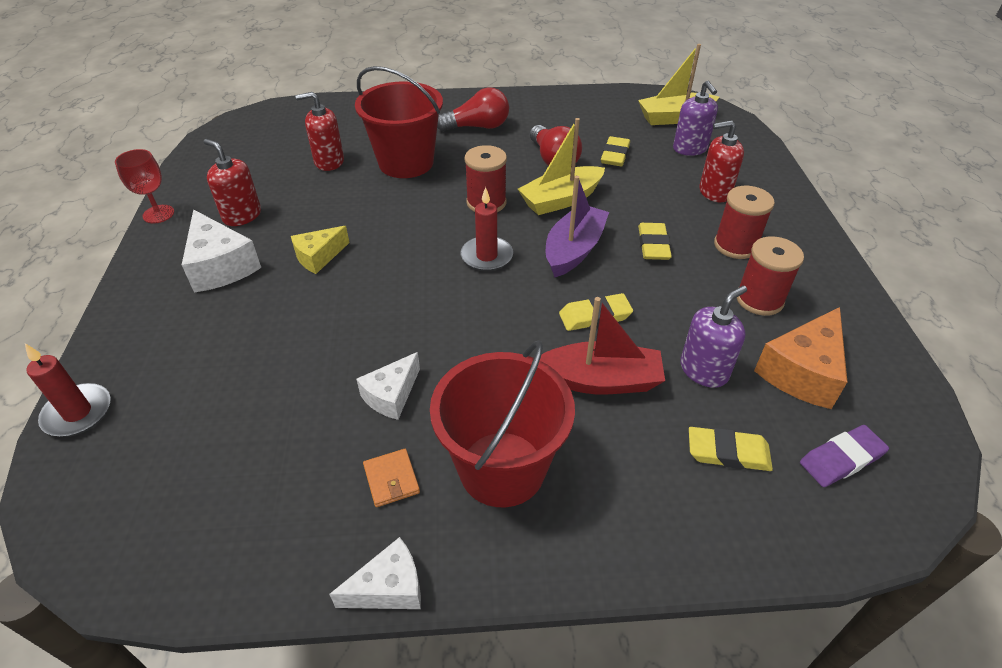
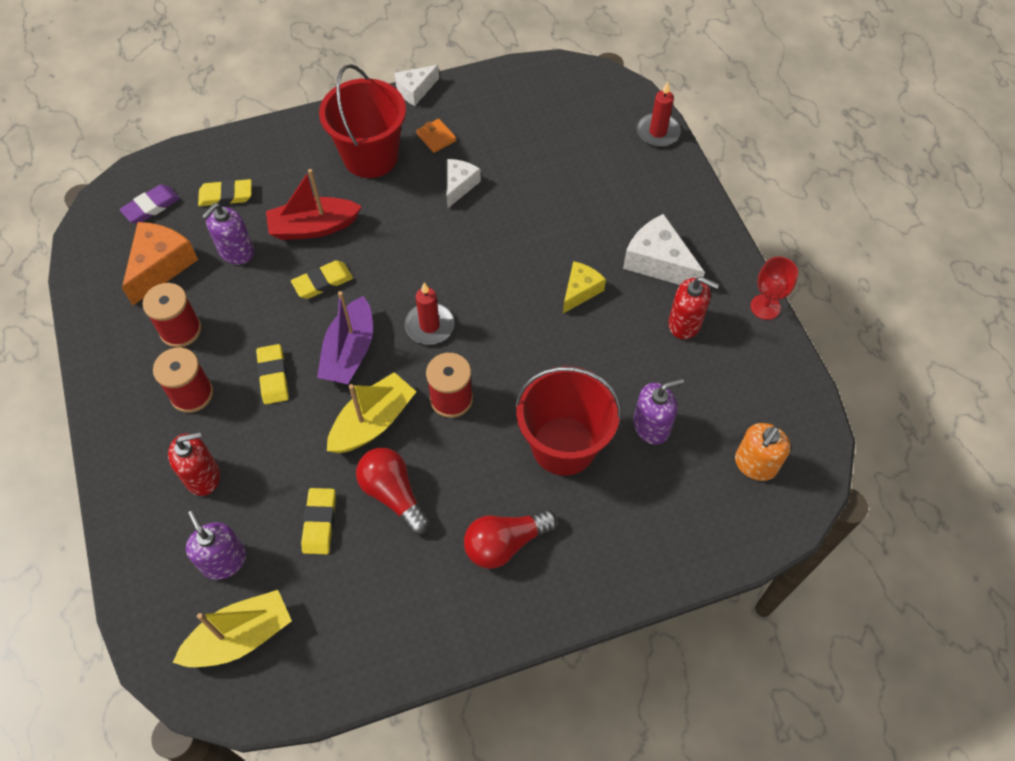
camera: 165 degrees right, 15 degrees up
red soap dispenser [295,92,344,171] -> purple soap dispenser [633,378,684,445]
none -> orange soap dispenser [735,423,791,481]

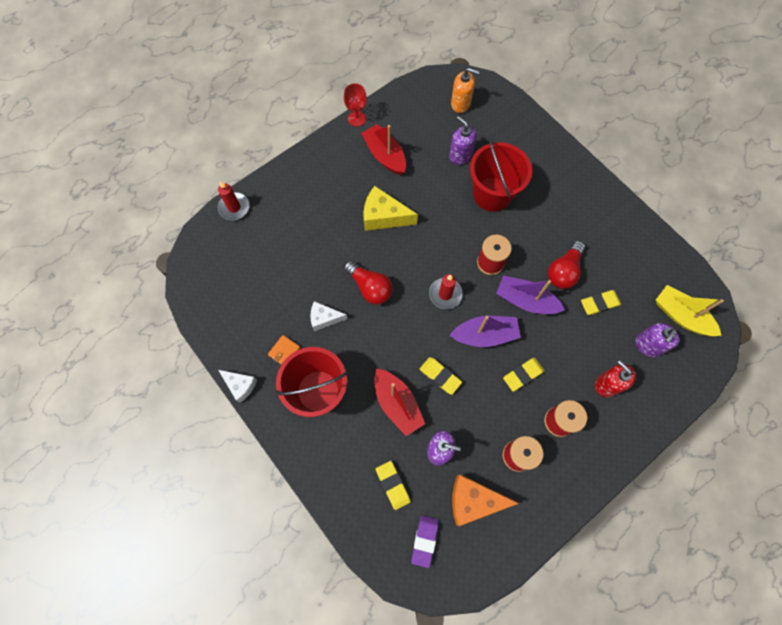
camera: 110 degrees left, 10 degrees up
purple eraser [120,184,180,223] -> purple eraser turned 75 degrees clockwise [411,515,439,568]
yellow boat [327,372,416,453] -> purple boat [496,275,565,314]
red light bulb [464,509,557,569] -> red light bulb moved to [344,260,393,304]
yellow cheese [563,261,606,313] -> yellow cheese [363,186,418,231], size x1.58
white cheese [623,214,705,285] -> none
red soap dispenser [668,277,719,339] -> red boat [361,124,406,175]

